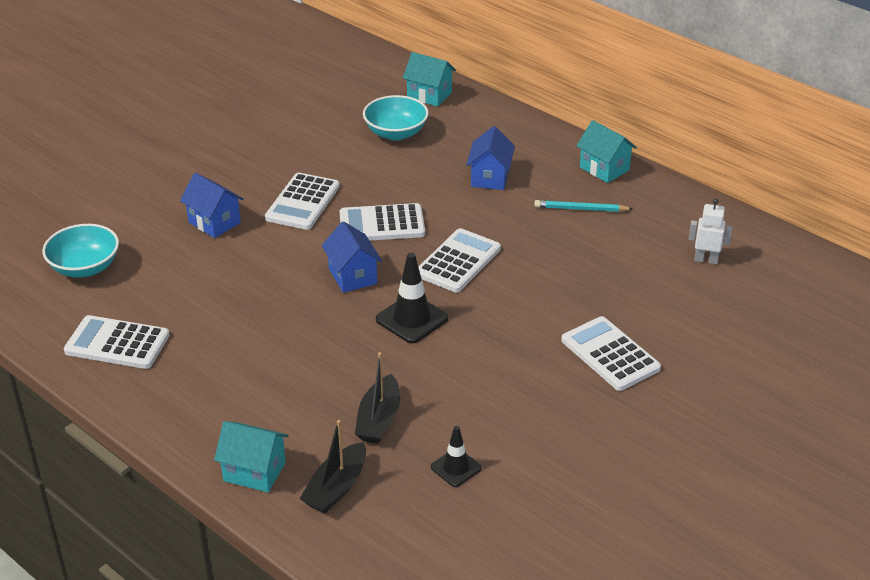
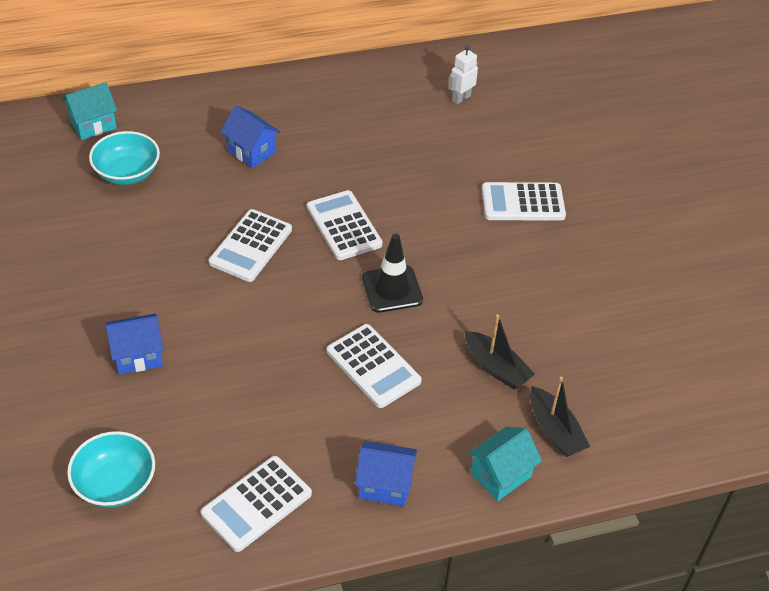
camera: 60 degrees left, 10 degrees up
white calculator [265,173,340,230] -> white calculator moved to [327,324,422,408]
blue house [322,221,382,293] -> blue house moved to [355,441,417,506]
black traffic cone [431,426,482,487] -> none
turquoise pencil [534,200,633,212] -> none
turquoise house [576,120,637,183] -> none

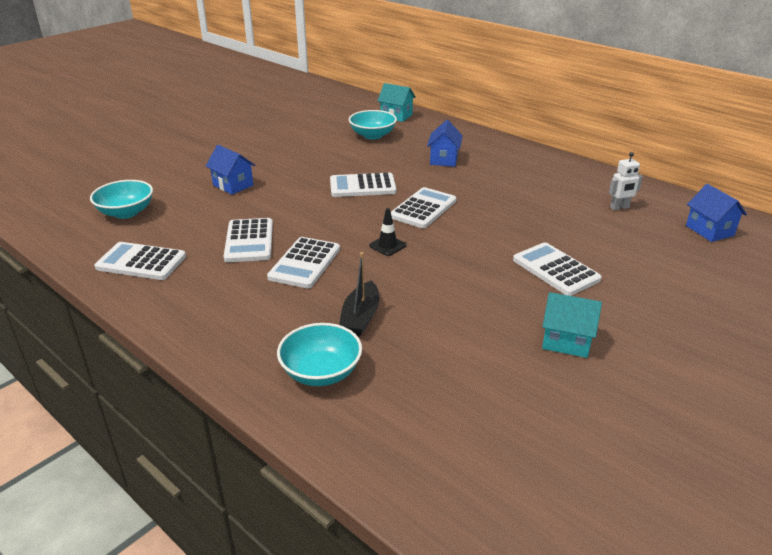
camera: 60 degrees right, 15 degrees down
blue house [355,441,417,506] -> blue house moved to [686,184,747,242]
black traffic cone [362,234,423,313] -> black traffic cone [369,208,406,256], size x0.62
white robot [448,46,478,104] -> white robot turned 150 degrees clockwise [609,152,643,210]
turquoise house [467,426,542,501] -> turquoise house moved to [542,292,602,358]
black boat [530,377,590,457] -> turquoise bowl [277,323,362,386]
none -> white calculator [224,218,273,262]

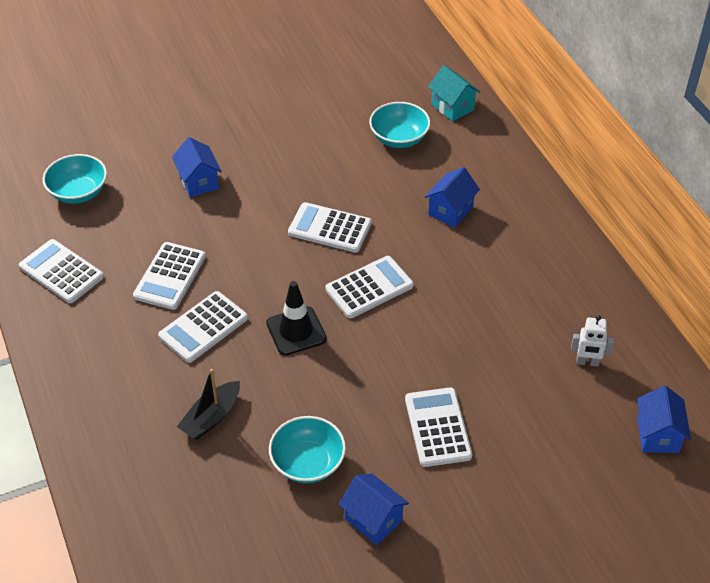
camera: 25 degrees right, 15 degrees up
turquoise bowl [277,323,362,386] -> turquoise bowl moved to [269,416,346,483]
black traffic cone [369,208,406,256] -> black traffic cone [266,281,326,355], size x1.61
turquoise house [542,292,602,358] -> blue house [339,474,409,545]

